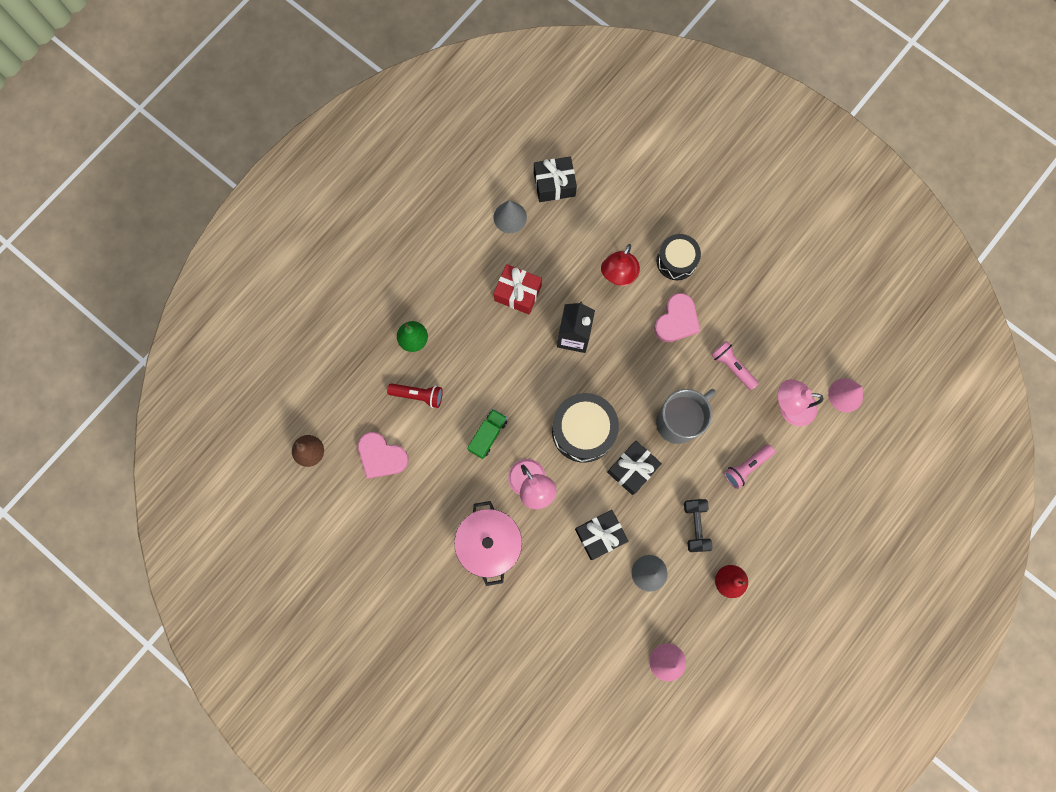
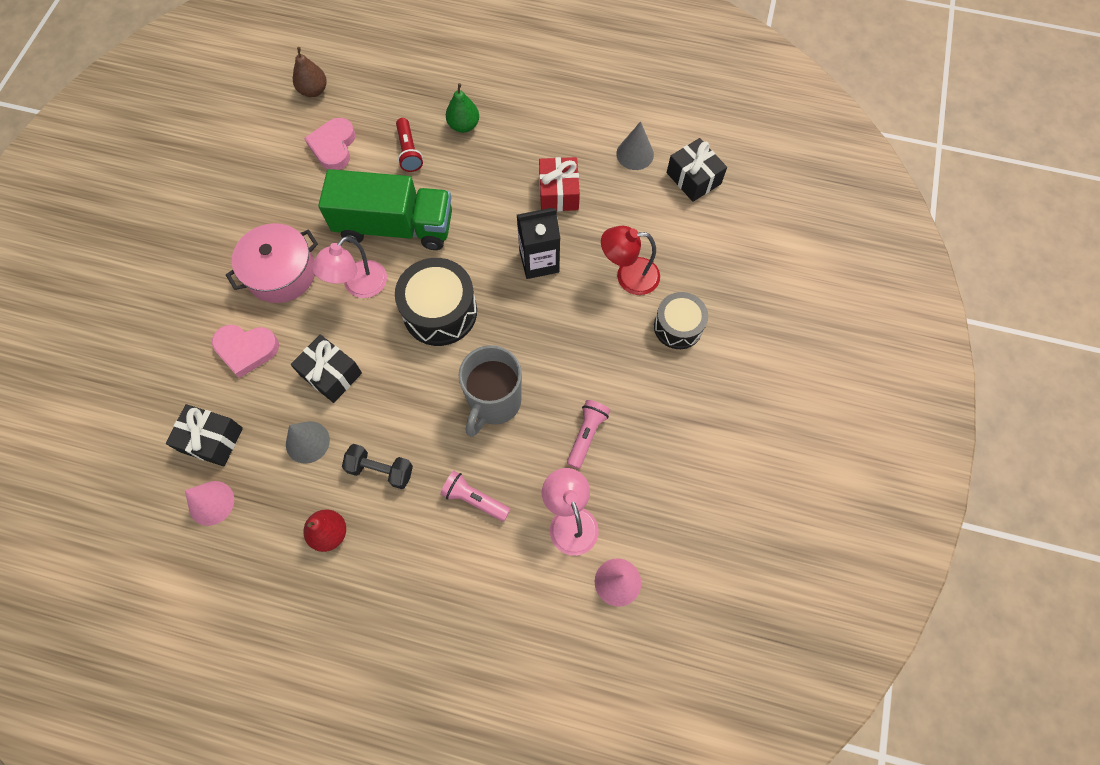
camera: 65 degrees right, 10 degrees down
green truck [467,409,507,459] -> green truck [318,169,452,250], size x2.18
black gift [607,440,662,495] -> black gift moved to [165,404,243,466]
pink heart [654,293,700,342] -> pink heart moved to [212,325,279,378]
grey mug [656,389,716,444] -> grey mug turned 90 degrees clockwise [459,345,522,437]
black dumbbell [684,499,713,552] -> black dumbbell turned 45 degrees clockwise [342,444,413,489]

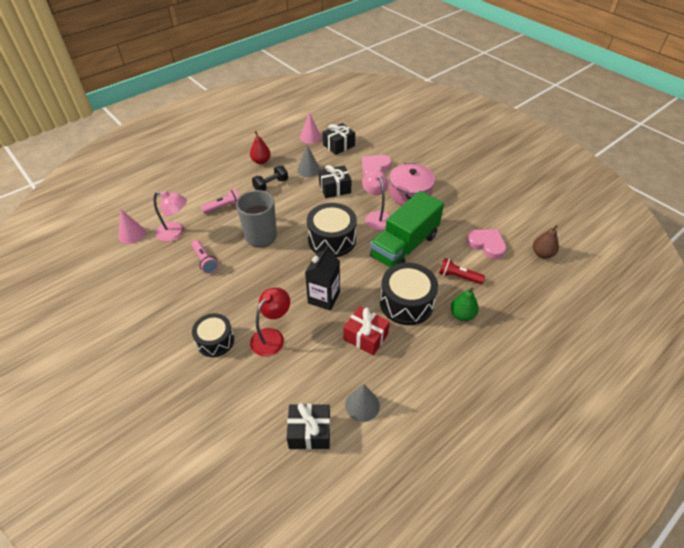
camera: 125 degrees right, 20 degrees down
none -> black drum [380,263,438,325]

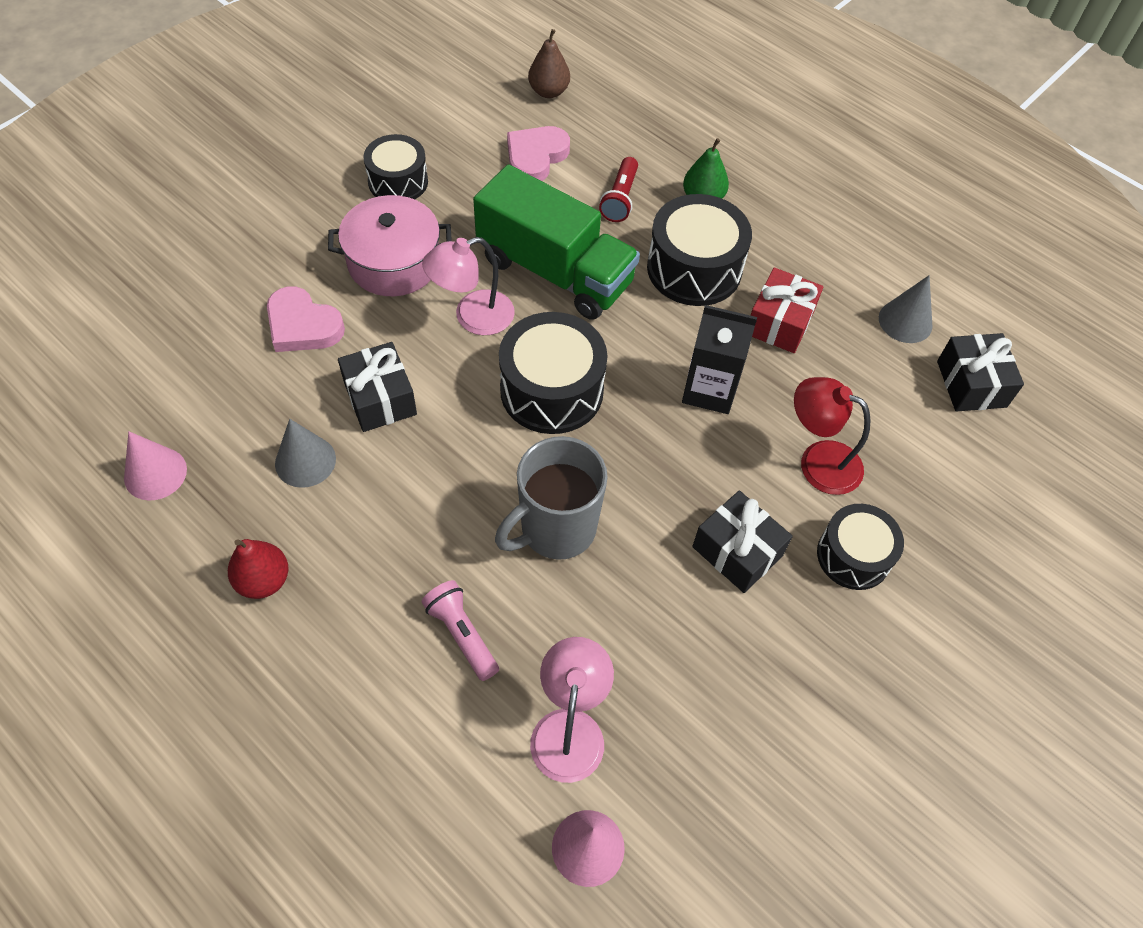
camera: 100 degrees left, 10 degrees up
pink flashlight [191,240,219,273] -> none
black dumbbell [252,166,288,191] -> none
black gift [323,123,355,155] -> black gift moved to [692,490,793,593]
none -> black drum [363,134,428,199]

